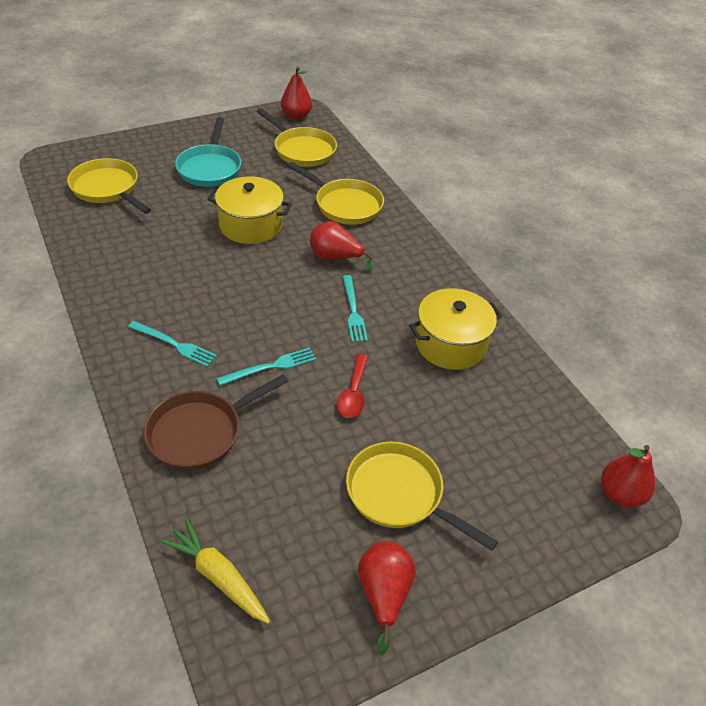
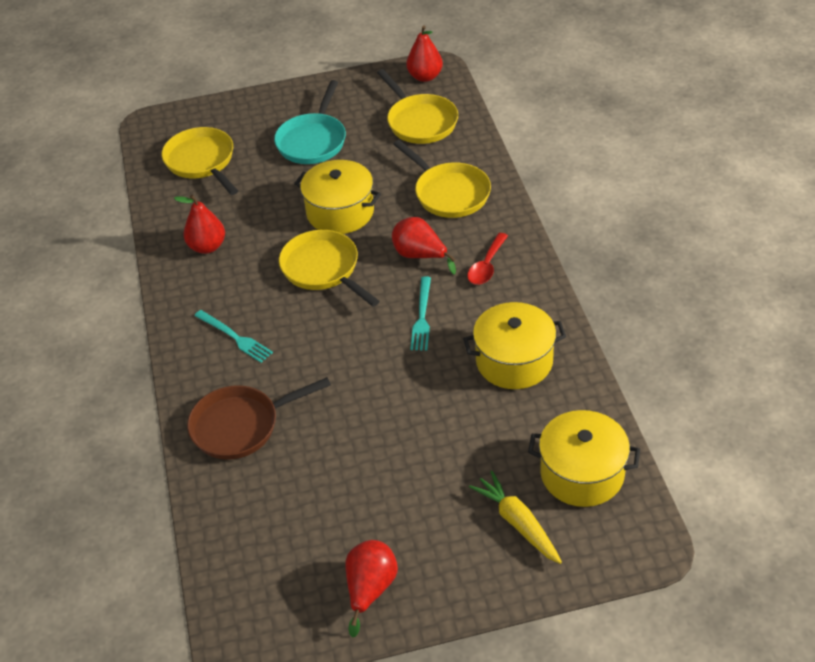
camera: 20 degrees right, 0 degrees up
yellow carrot [161,519,270,624] -> yellow carrot moved to [469,471,562,564]
turquoise fork [217,347,316,386] -> none
red spoon [337,354,368,418] -> red spoon moved to [467,233,508,285]
yellow pan [346,442,498,551] -> yellow pan moved to [279,230,380,307]
red pear [601,445,655,507] -> red pear moved to [174,194,225,254]
none -> yellow pot [528,410,640,507]

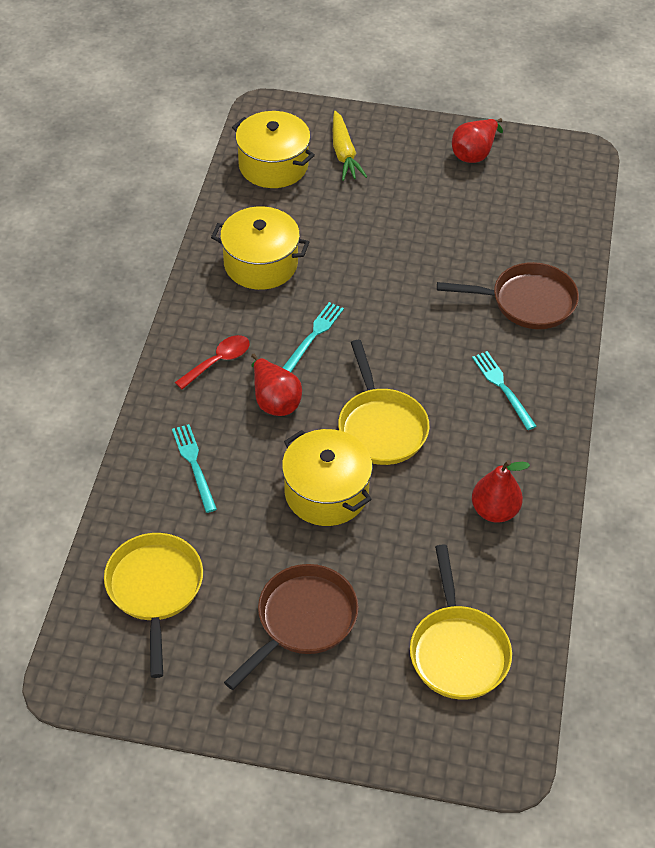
camera: 160 degrees left, 5 degrees up
turquoise pan [274,80,346,164] -> brown pan [224,564,359,690]
yellow pan [393,140,491,218] -> turquoise fork [172,424,217,513]
red pear [406,26,443,82] -> none

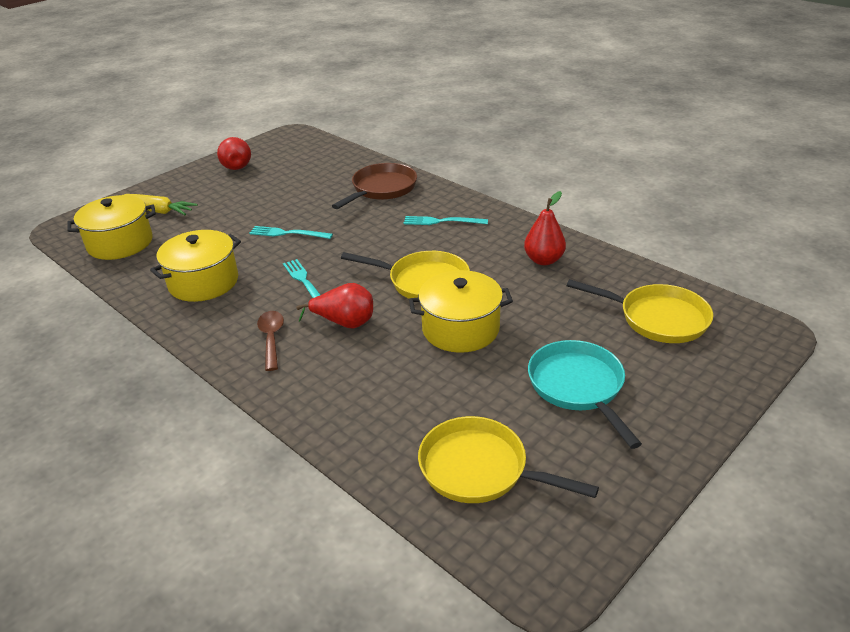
camera: 55 degrees left, 15 degrees down
turquoise fork [172,424,217,513] -> turquoise fork moved to [249,226,333,239]
red spoon [175,335,250,389] -> brown spoon [257,311,284,371]
brown pan [224,564,359,690] -> turquoise pan [528,340,642,449]

